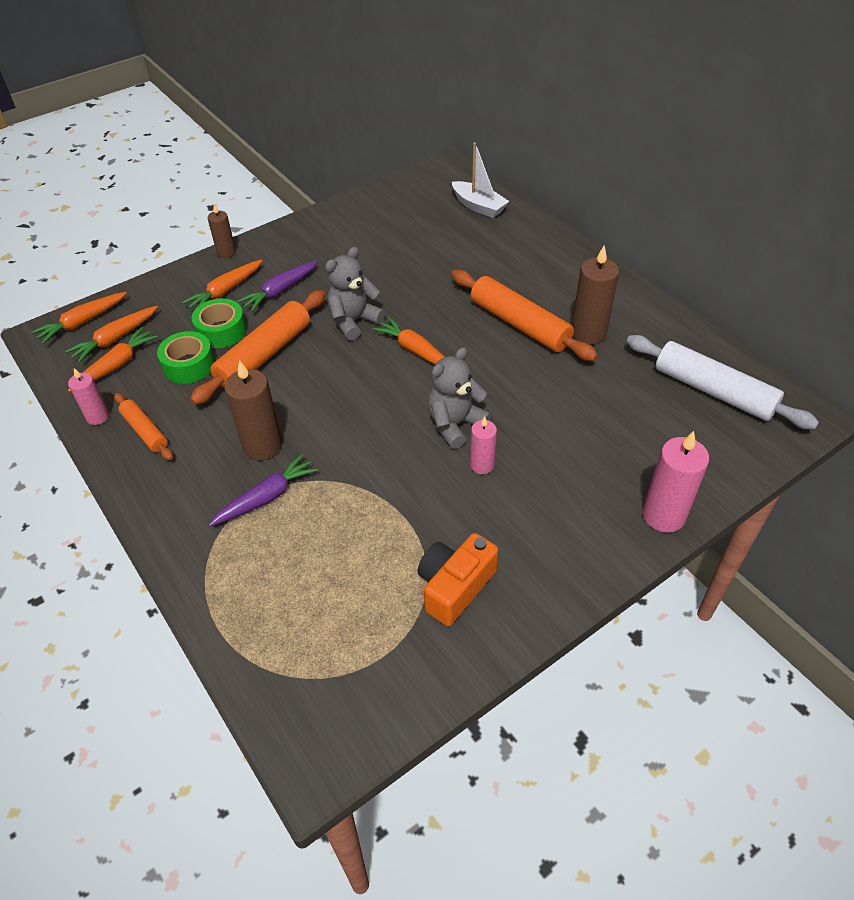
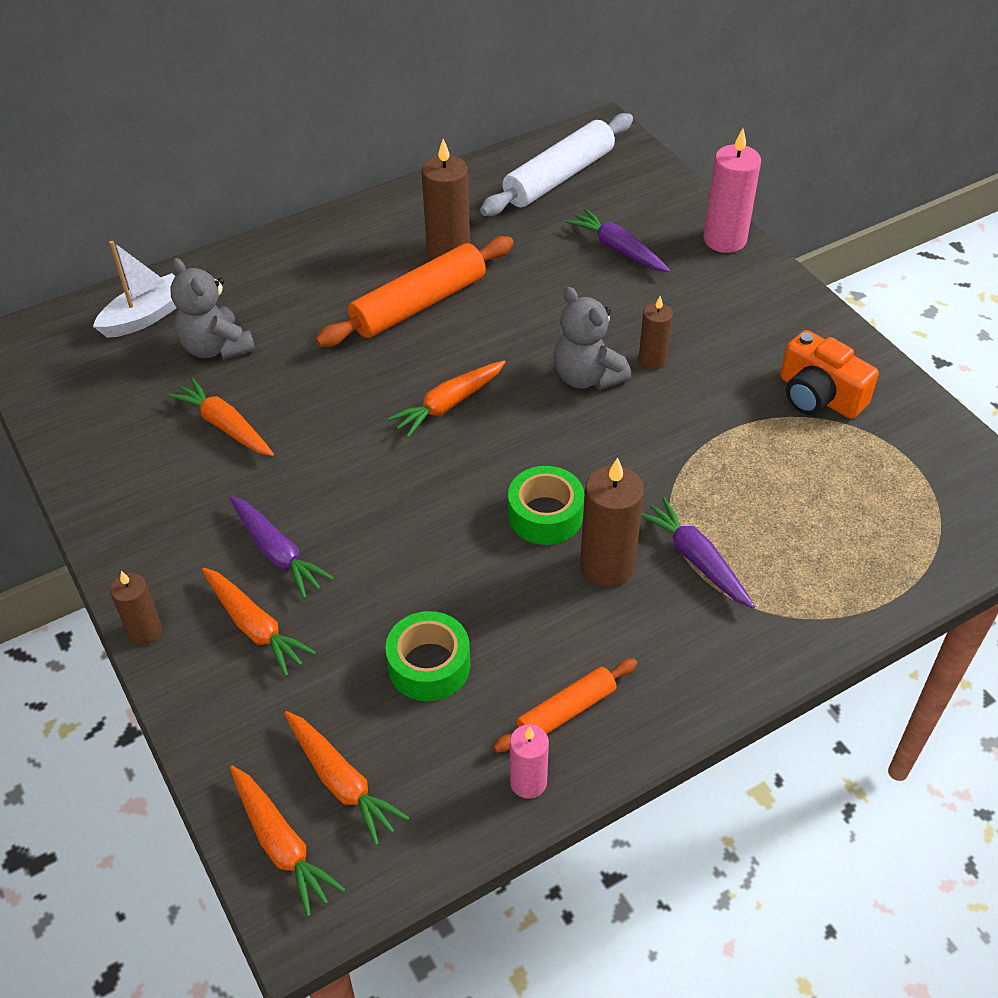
camera: 85 degrees left, 0 degrees up
orange carrot [68,327,158,392] -> orange carrot moved to [167,377,274,456]
orange rolling pin [190,290,326,405] -> none
green tape [192,298,247,348] -> green tape moved to [508,466,584,545]
grey teddy bear [325,247,385,340] -> grey teddy bear moved to [170,258,255,360]
pink candle [470,416,497,474] -> brown candle [639,296,673,370]
none -> purple carrot [566,208,670,272]

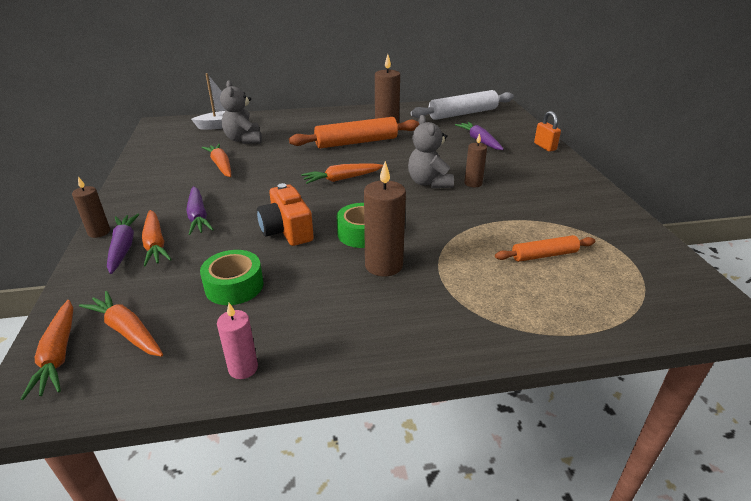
camera: 20 degrees right, 15 degrees down
orange carrot [284,711,410,846] -> orange carrot turned 150 degrees clockwise [79,291,163,357]
orange rolling pin [493,658,637,753] -> orange rolling pin moved to [495,235,595,262]
purple carrot [641,497,755,608] -> purple carrot moved to [107,214,140,274]
pink candle [704,128,761,253] -> orange padlock [534,111,561,152]
orange camera [780,330,879,419] -> orange camera moved to [257,183,314,246]

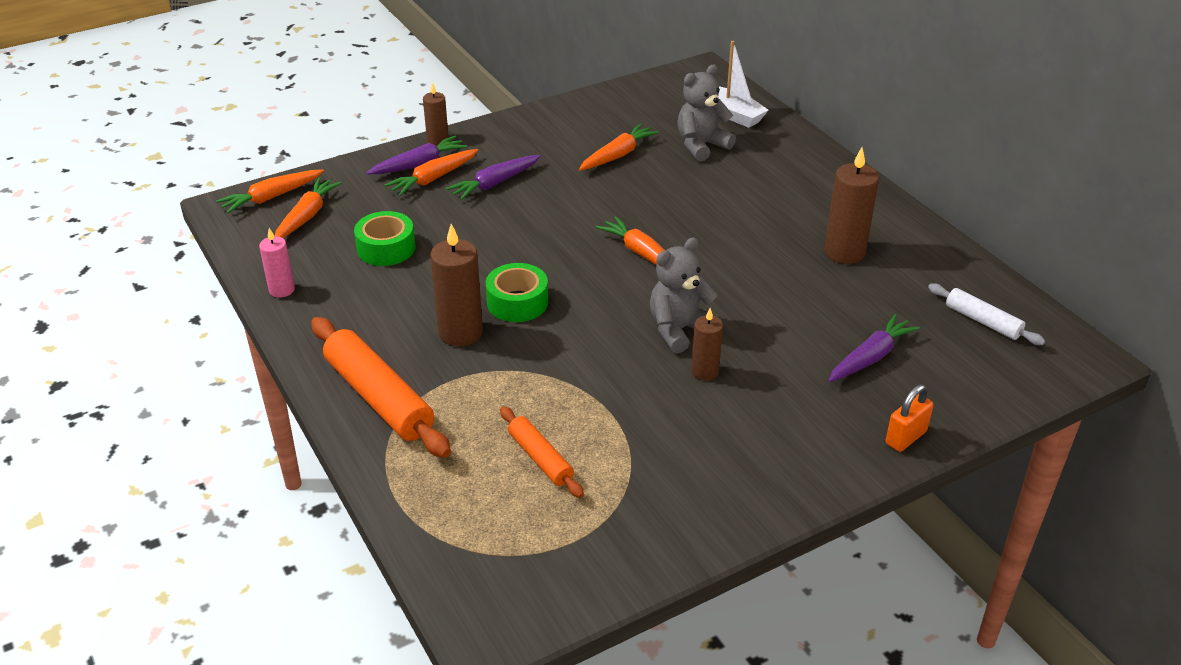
camera: 70 degrees right, 5 degrees up
orange camera [257,183,314,246] -> none
orange rolling pin [289,117,420,148] -> orange rolling pin moved to [311,317,451,458]
white rolling pin [411,90,514,120] -> white rolling pin [928,283,1045,345], size x0.56

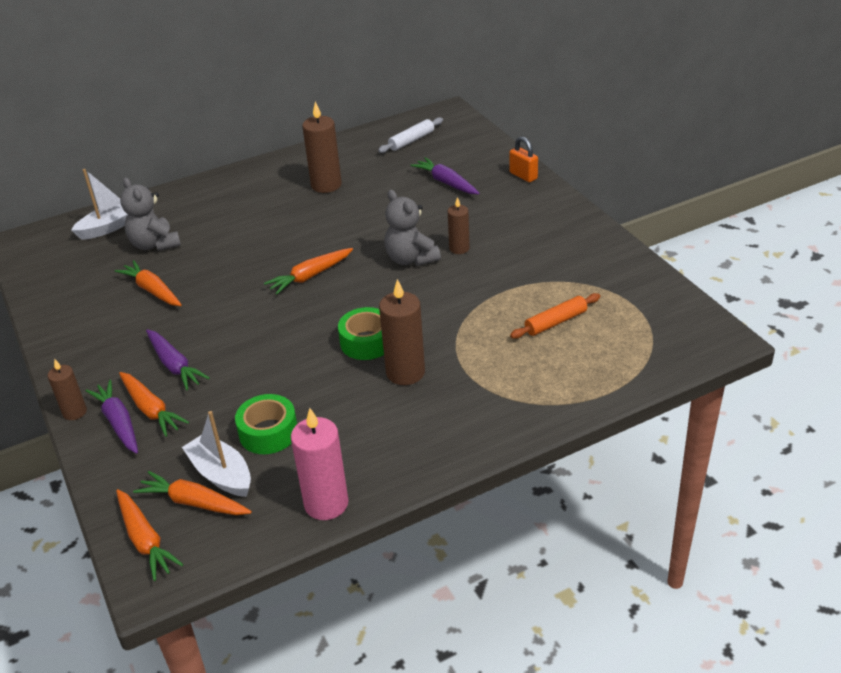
camera: 85 degrees left, 0 degrees up
pink candle [259,228,295,298] -> pink candle [291,408,349,520], size x1.67
orange rolling pin [311,317,451,458] -> none
none -> white boat [182,411,251,497]

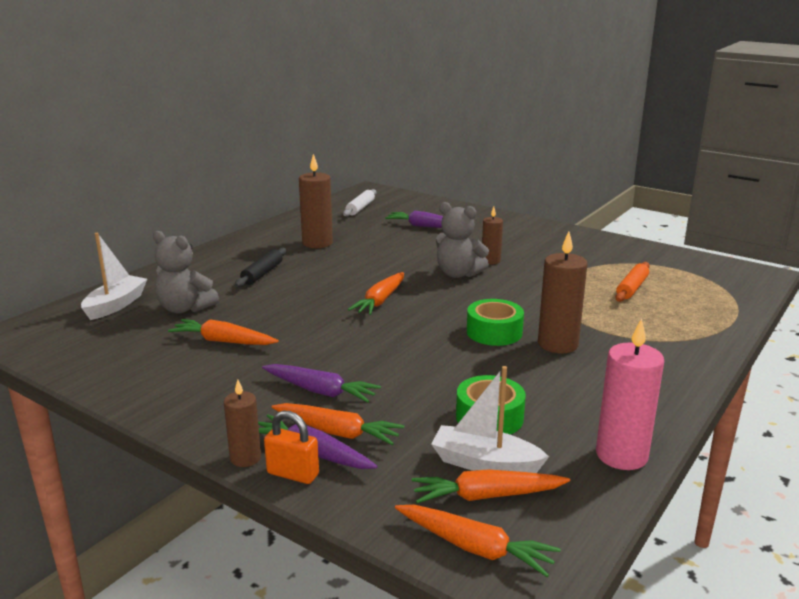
camera: 30 degrees left, 15 degrees down
orange padlock [510,136,538,182] -> orange padlock moved to [264,411,319,484]
none -> black rolling pin [235,248,287,287]

